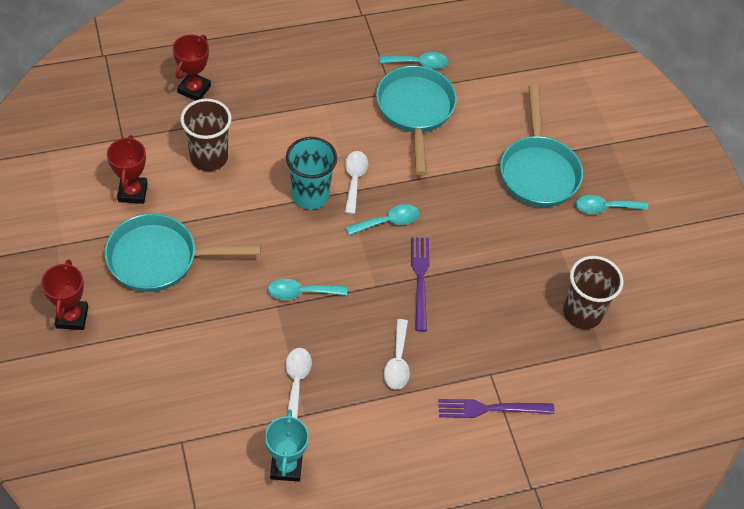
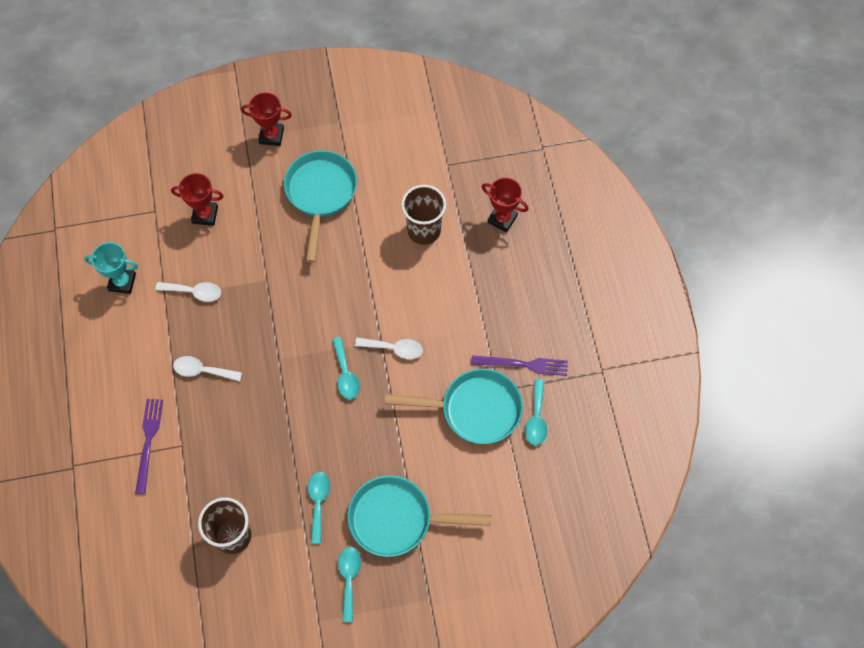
camera: 100 degrees right, 10 degrees up
red trophy [107,135,148,204] -> red trophy moved to [171,173,224,226]
turquoise spoon [268,279,347,300] -> turquoise spoon moved to [308,471,330,543]
turquoise cup [286,137,337,210] -> none
purple fork [411,237,430,332] -> purple fork moved to [471,355,568,376]

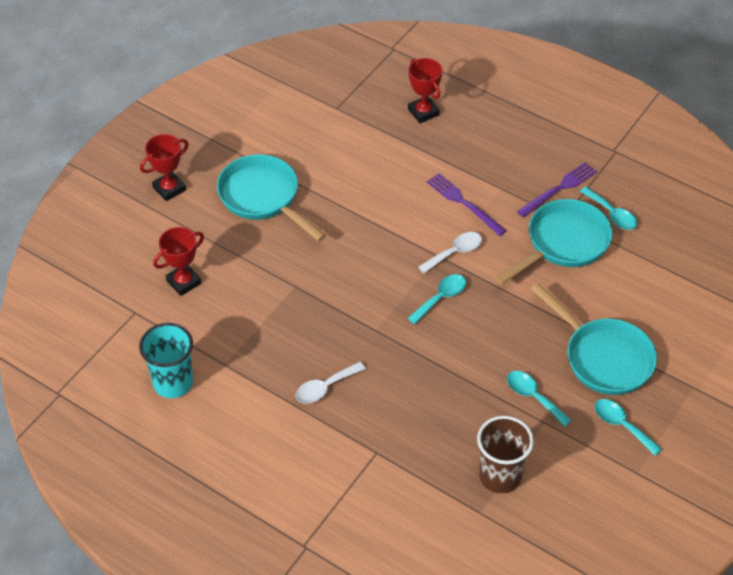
camera: 45 degrees left, 15 degrees down
turquoise trophy [84,242,138,294] -> turquoise cup [139,323,193,398]
purple fork [135,399,163,494] -> purple fork moved to [427,173,507,236]
white spoon [155,282,221,302] -> none
turquoise spoon [332,337,360,399] -> turquoise spoon turned 75 degrees counterclockwise [407,274,466,325]
turquoise pan [348,476,491,557] -> turquoise pan turned 90 degrees counterclockwise [531,283,657,395]
brown cup [401,185,446,245] -> none
red trophy [482,177,529,232] -> red trophy turned 75 degrees clockwise [408,58,442,123]

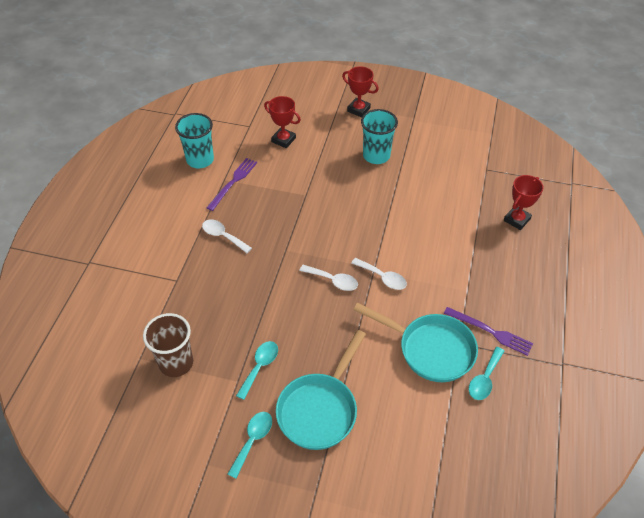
camera: 70 degrees right, 0 degrees up
turquoise pan [217,154,326,242] -> turquoise cup [361,109,398,164]
turquoise spoon [407,274,466,325] -> white spoon [300,265,358,291]
purple fork [427,173,507,236] -> purple fork moved to [206,158,257,211]

